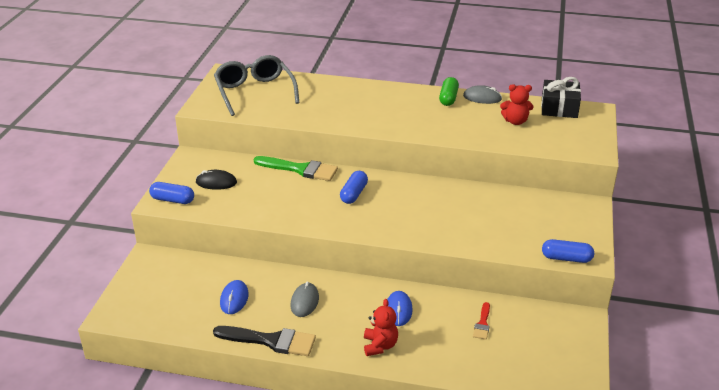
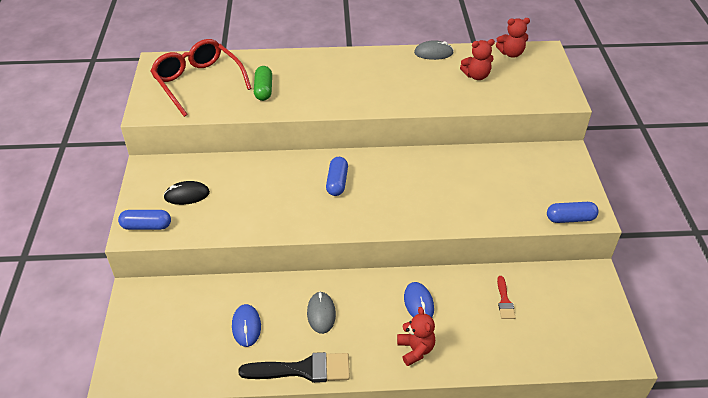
camera: 15 degrees left, 10 degrees up
grey glasses [214,55,299,116] -> red glasses [151,39,252,117]
green brush [254,156,338,181] -> none
green capsule [439,77,459,106] -> green capsule moved to [254,66,272,101]
black gift [541,77,581,118] -> red teddy bear [496,18,530,58]

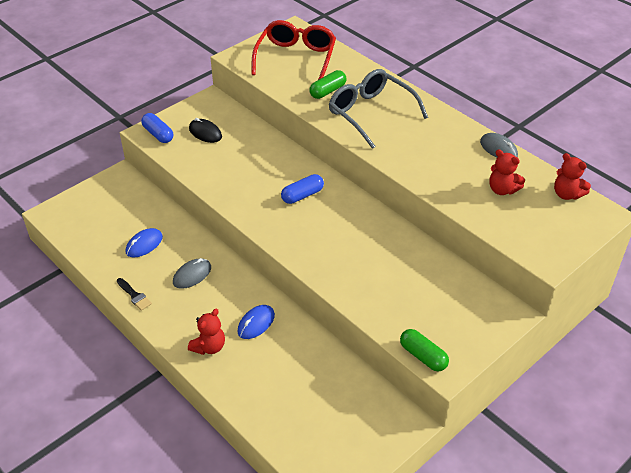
camera: 50 degrees right, 0 degrees up
black brush [238,352,350,383] -> black brush [117,278,152,311], size x0.52
red brush [497,276,516,319] -> none
blue capsule [547,202,599,223] -> green capsule [400,329,449,371]
none -> grey glasses [329,69,428,149]

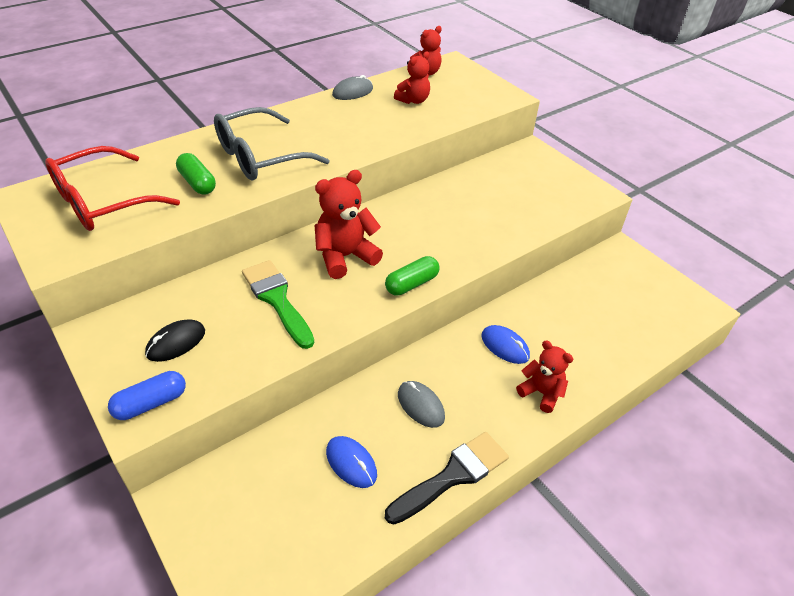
camera: 85 degrees left, 0 degrees up
black brush [117,278,152,311] -> black brush [385,432,509,524], size x1.93
red glasses [251,20,336,80] -> red glasses turned 60 degrees counterclockwise [45,146,180,231]
blue capsule [281,174,324,204] -> red teddy bear [315,170,383,279]
green capsule [400,329,449,371] -> green capsule moved to [385,256,439,296]
none -> green brush [242,260,314,349]

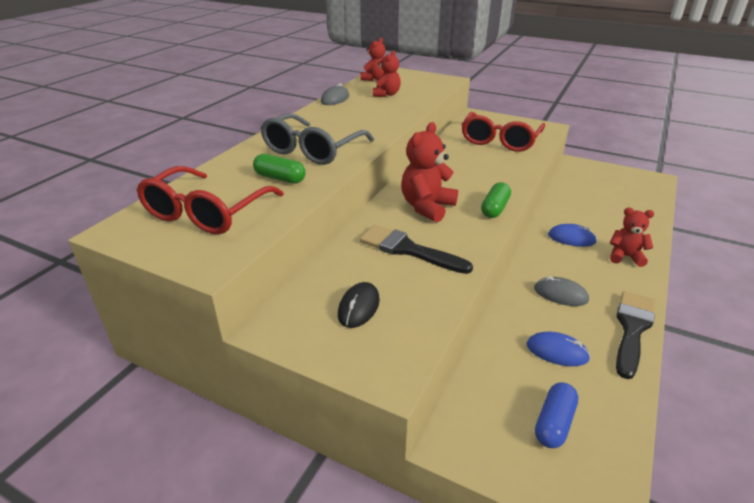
camera: 25 degrees left, 10 degrees down
blue capsule [108,371,186,420] -> blue capsule moved to [535,382,578,448]
green brush [242,260,314,349] -> black brush [360,225,473,274]
none -> red glasses [461,112,546,152]

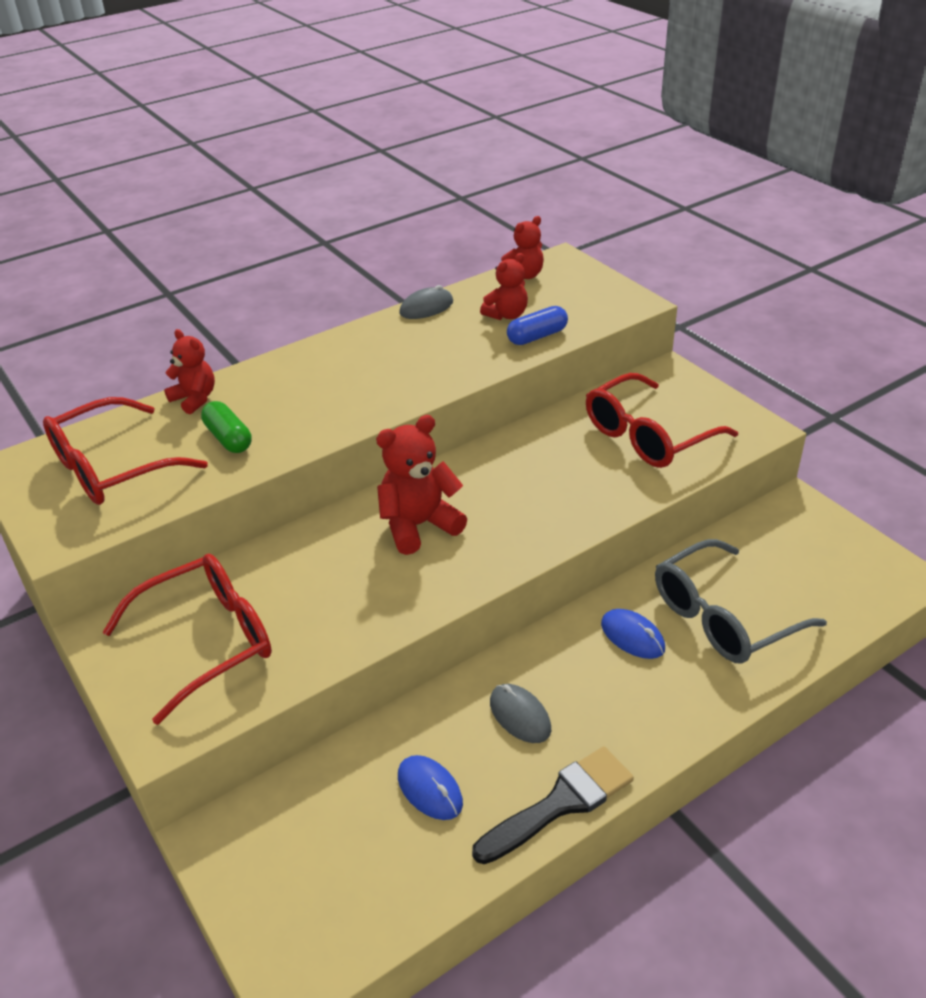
camera: 30 degrees right, 5 degrees up
grey glasses [261,113,374,165] -> grey glasses moved to [655,539,827,664]
black mouse [338,282,380,328] -> red glasses [103,554,272,725]
black brush [360,225,473,274] -> none
green capsule [481,182,511,218] -> none
blue capsule [535,382,578,448] -> blue capsule moved to [507,306,568,345]
red teddy bear [610,208,654,267] -> red teddy bear moved to [164,329,215,414]

